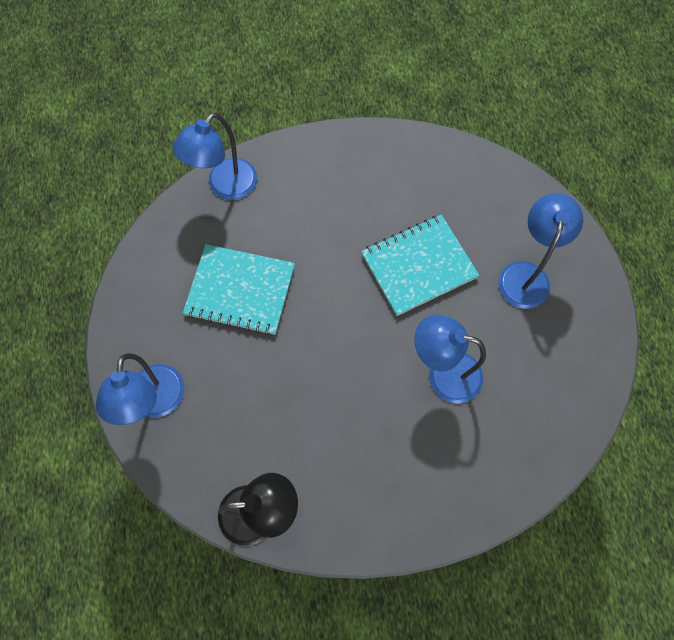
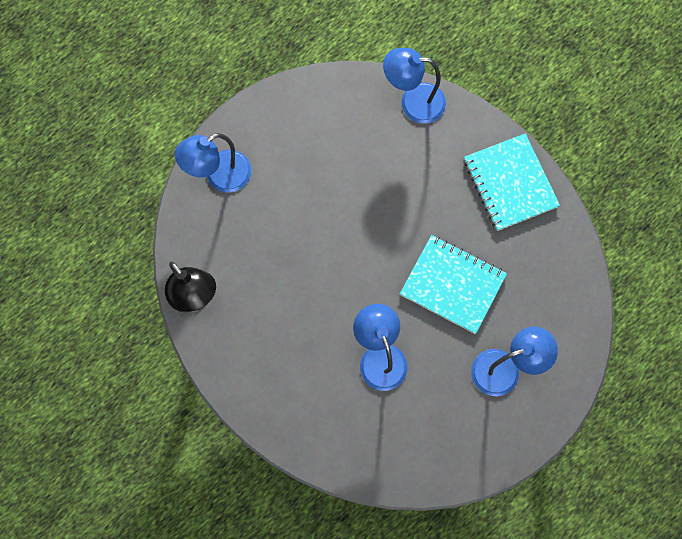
camera: 55 degrees right, 5 degrees up
turquoise notebook [183,244,295,335] -> turquoise notebook moved to [464,133,560,231]

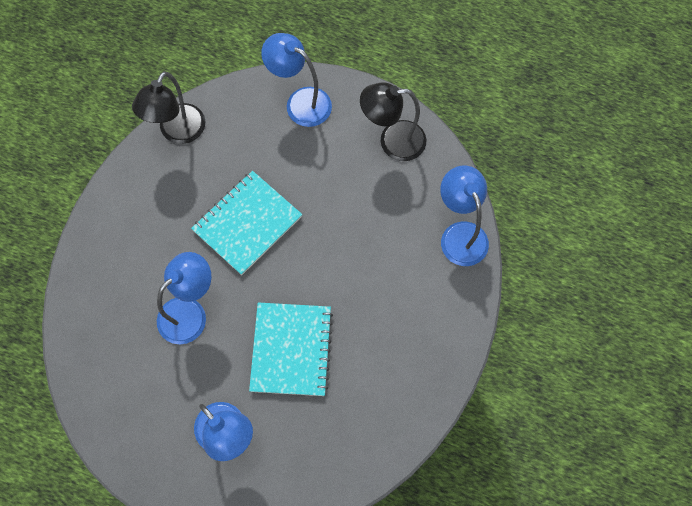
camera: 65 degrees right, 5 degrees down
turquoise notebook [464,133,560,231] -> turquoise notebook moved to [191,171,302,275]
none -> black lamp [360,82,426,161]

